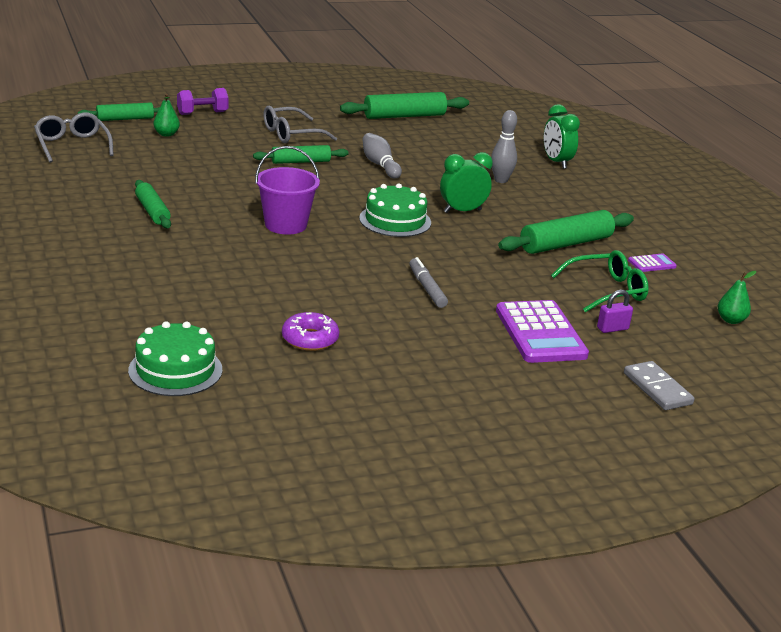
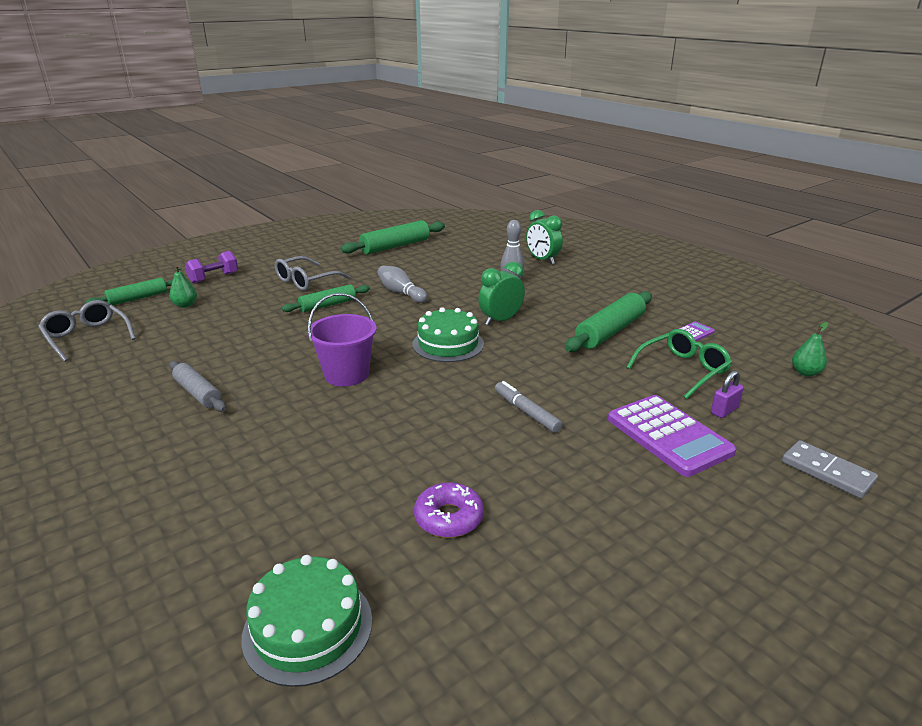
camera: 15 degrees left, 0 degrees up
green rolling pin [135,180,171,228] -> grey rolling pin [169,361,226,412]

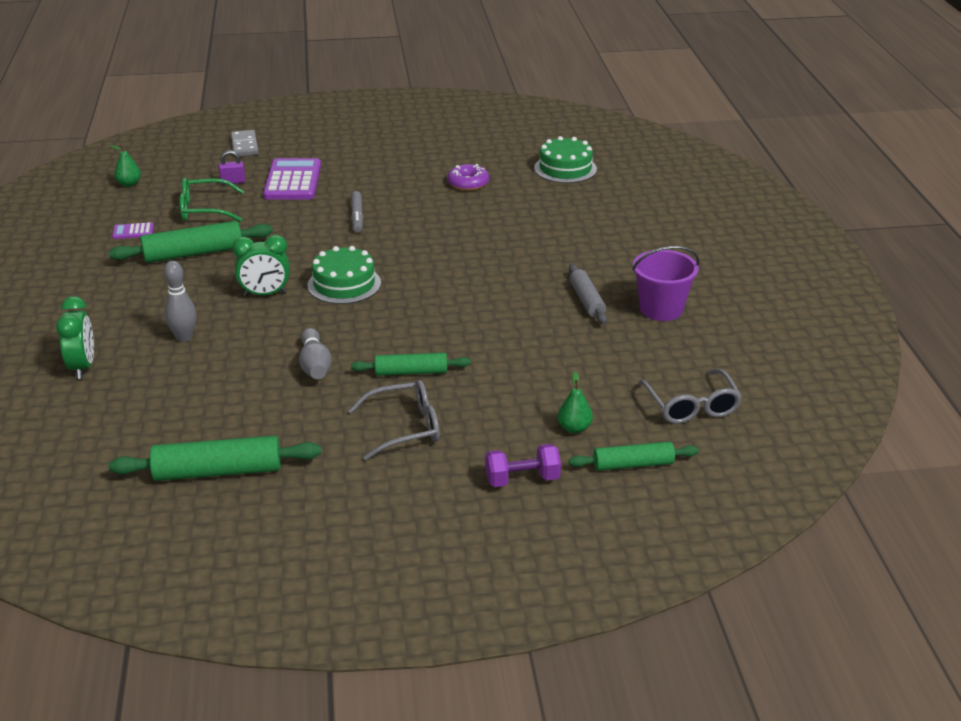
camera: 150 degrees left, 5 degrees up
purple bucket [307,293,377,387] -> purple bucket moved to [632,246,699,321]

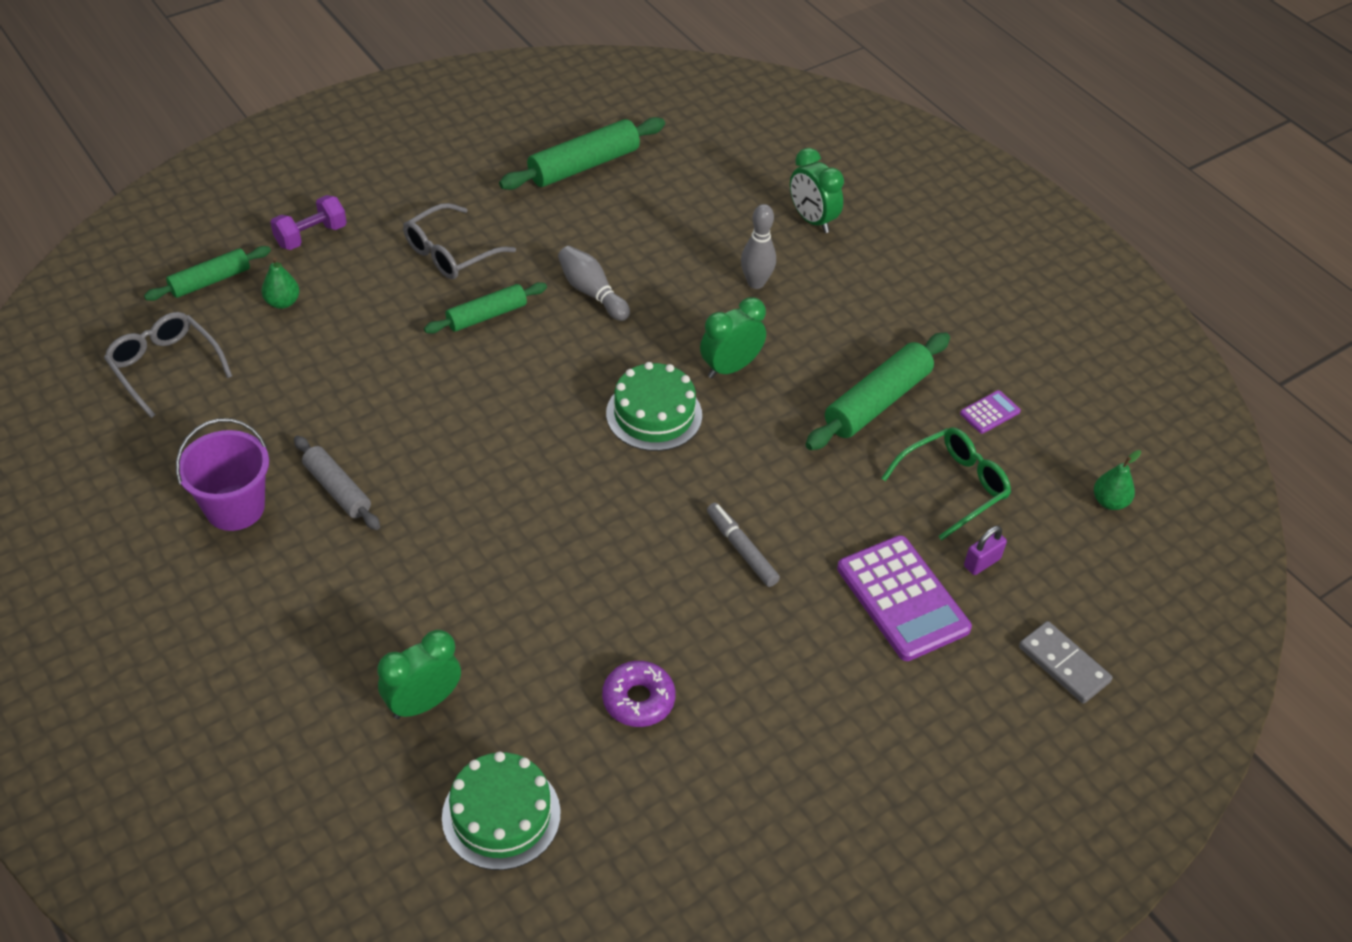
camera: 150 degrees right, 15 degrees up
none -> green clock [378,630,461,719]

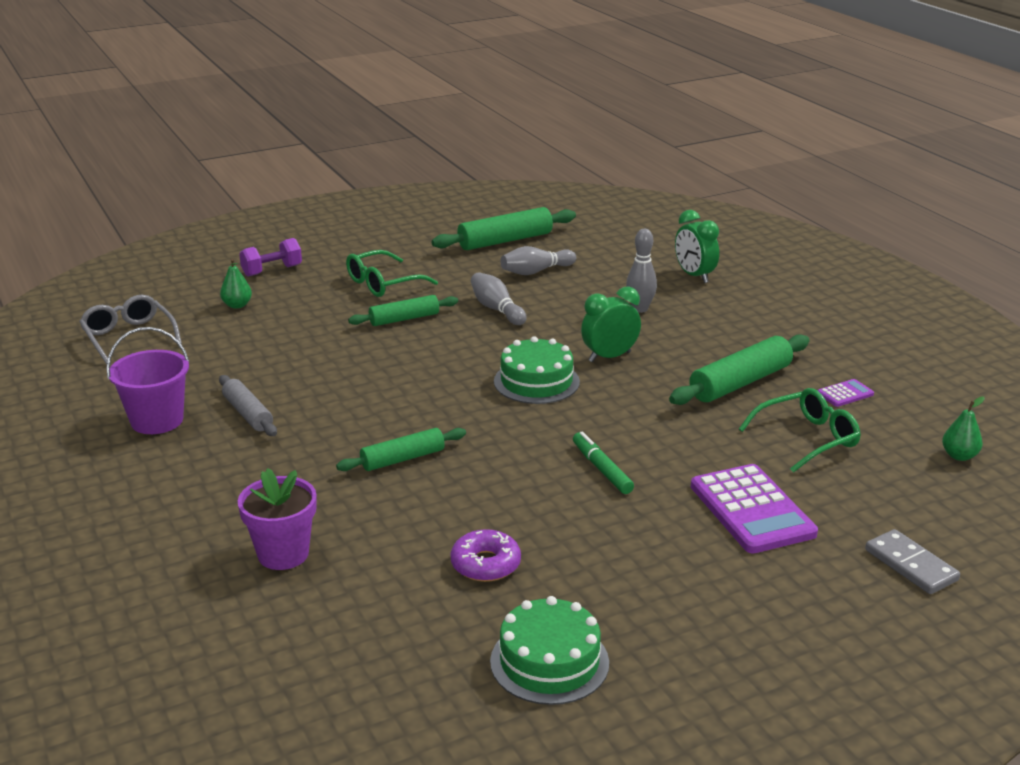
camera: 10 degrees right, 20 degrees down
green rolling pin [144,246,271,301] -> green rolling pin moved to [336,428,466,471]
green clock [378,630,461,719] -> purple flower pot [238,468,317,570]
grey glasses [403,203,516,279] -> green glasses [346,250,438,297]
green cake [442,751,561,870] -> green cake moved to [490,596,609,705]
grey marker [707,503,780,587] -> green marker [573,431,634,494]
purple padlock [964,526,1007,575] -> none
none -> grey bowling pin [500,246,576,275]

